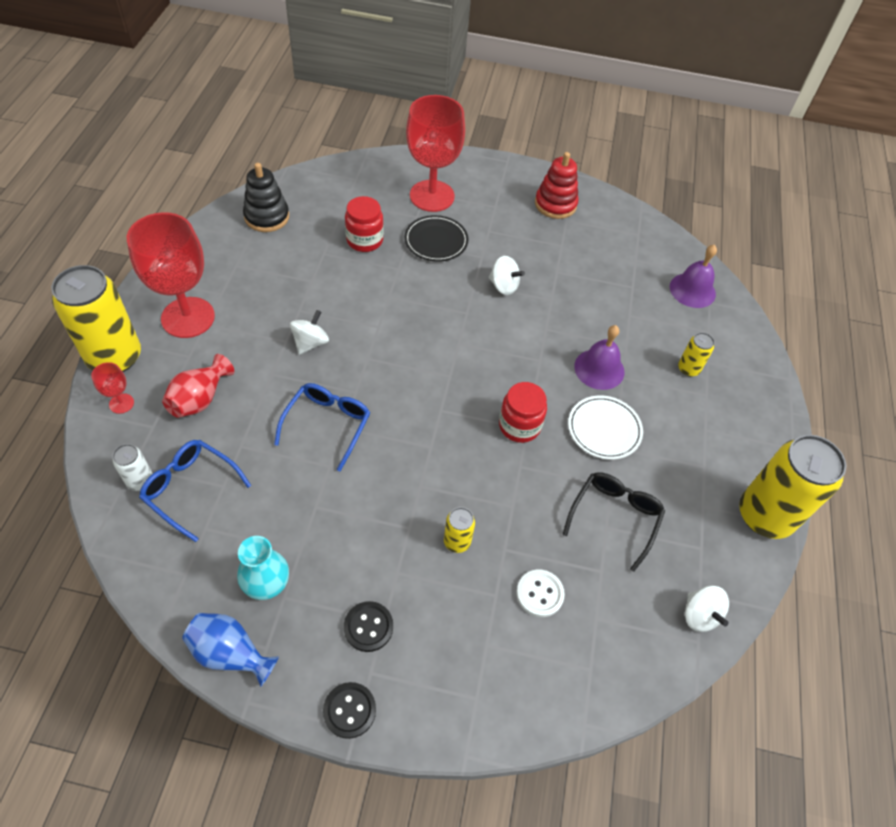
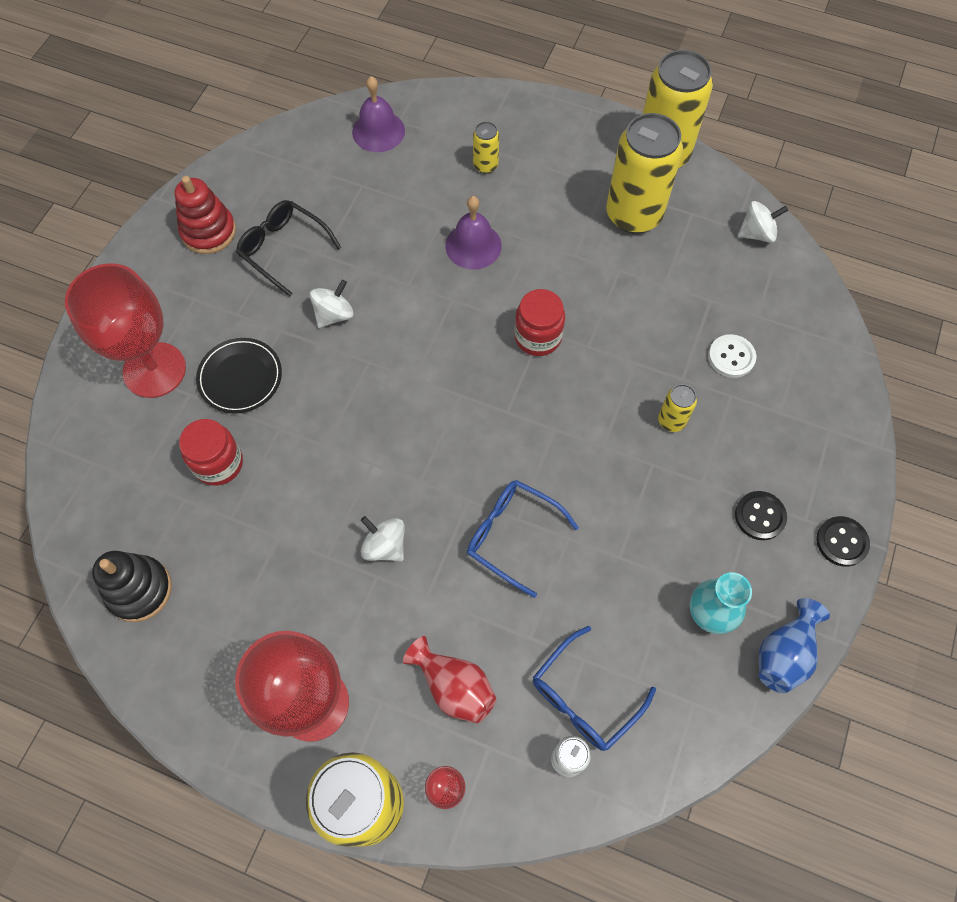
camera: 75 degrees left, 10 degrees up
black glasses [563,472,665,572] -> black glasses moved to [236,200,341,297]
white plate [568,395,643,460] -> none
none -> yellow can [606,113,683,233]

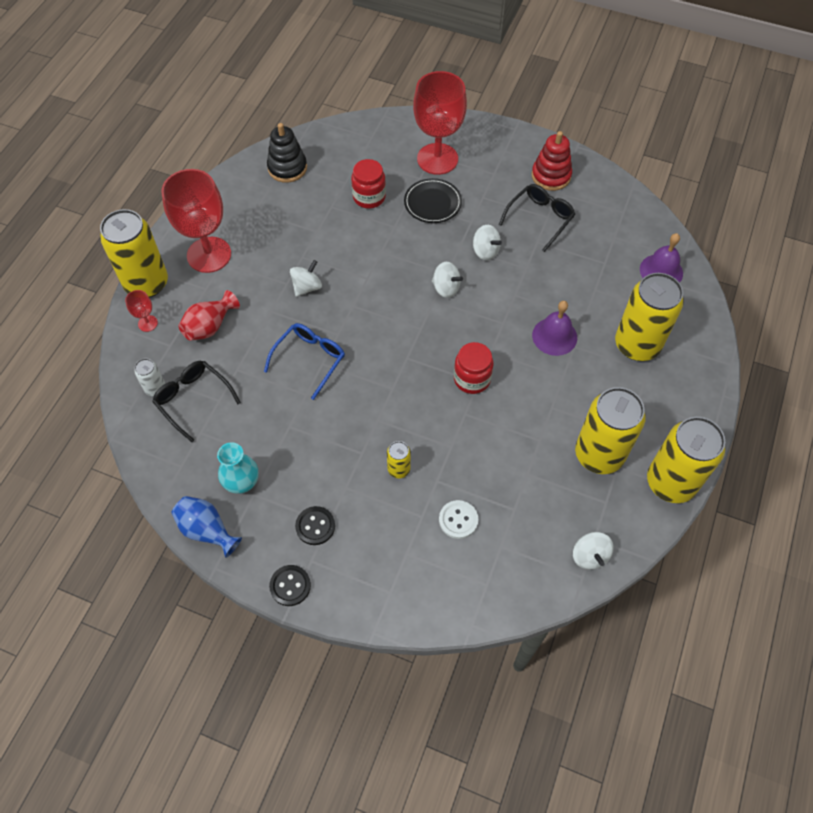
camera: 90 degrees right, 5 degrees down
yellow can [473,122,499,173] -> yellow can [615,273,684,361], size x2.23
blue glasses [533,626,656,751] -> black glasses [152,361,241,442]
none -> white spinning top [432,262,463,298]

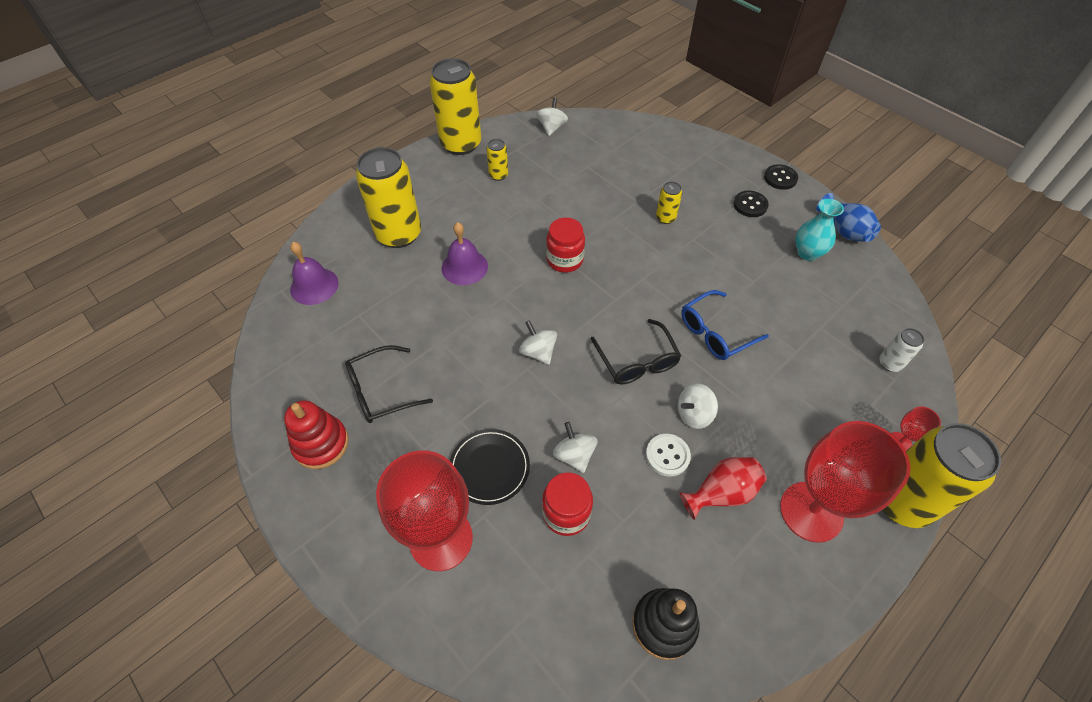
camera: 155 degrees left, 5 degrees down
black glasses [152,361,241,442] -> black glasses moved to [591,319,681,385]
red vase [179,290,240,341] -> red vase moved to [679,457,767,520]
white button [439,500,478,539] -> white button moved to [646,434,691,477]
white spinning top [473,225,502,260] -> white spinning top moved to [553,422,597,473]
yellow can [575,387,646,474] -> yellow can [486,139,508,181], size x0.45

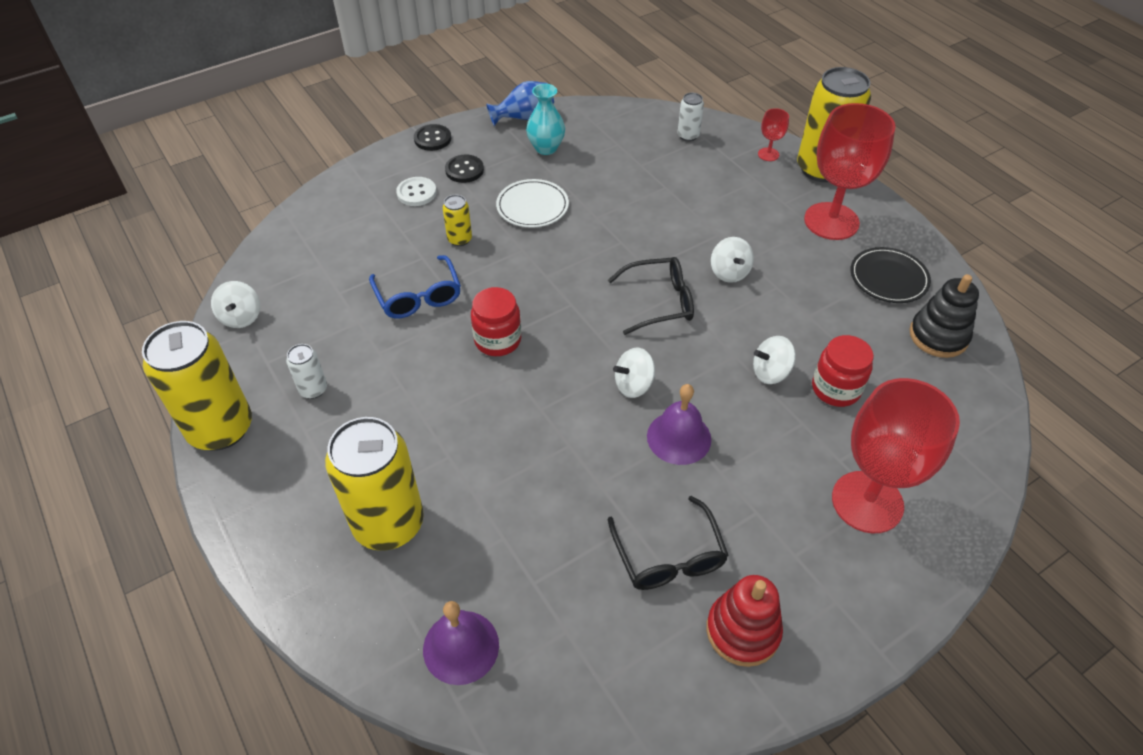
camera: 80 degrees left, 5 degrees down
purple bell [442,222,488,285] -> purple bell moved to [647,384,711,465]
black plate [450,429,530,505] -> black plate moved to [850,247,931,303]
yellow can [486,139,508,181] -> white can [286,344,327,399]
white spinning top [536,98,568,136] -> white spinning top turned 120 degrees counterclockwise [211,281,260,328]
white button [646,434,691,477] -> white button moved to [396,177,437,206]
red vase [679,457,767,520] -> none
blue glasses [681,290,769,360] -> blue glasses moved to [369,255,461,318]
none -> white plate [496,179,569,228]

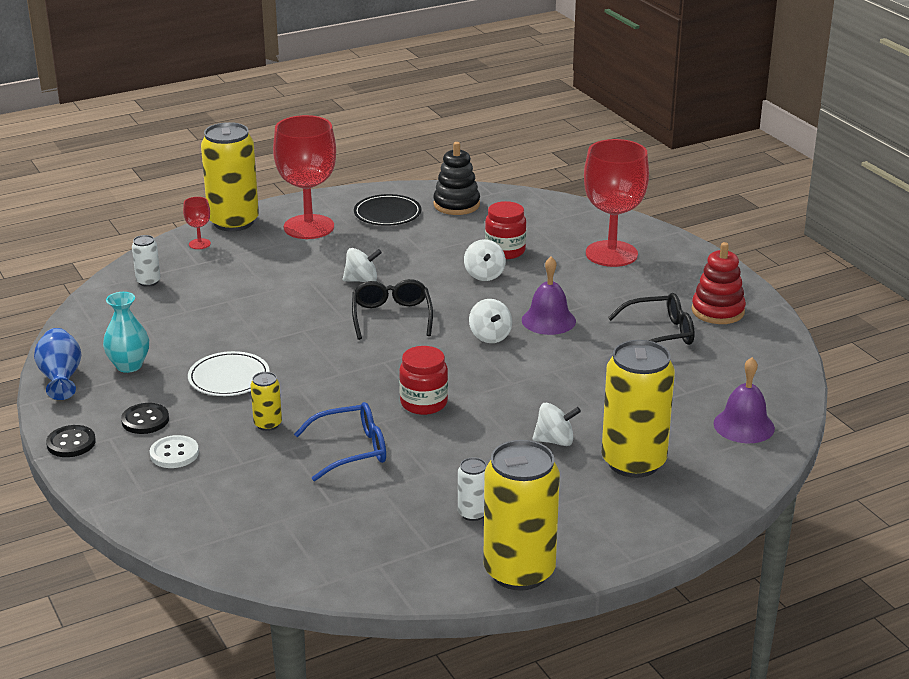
camera: 85 degrees left, 20 degrees down
white spinning top [211,281,260,328] -> white spinning top moved to [532,403,581,446]

